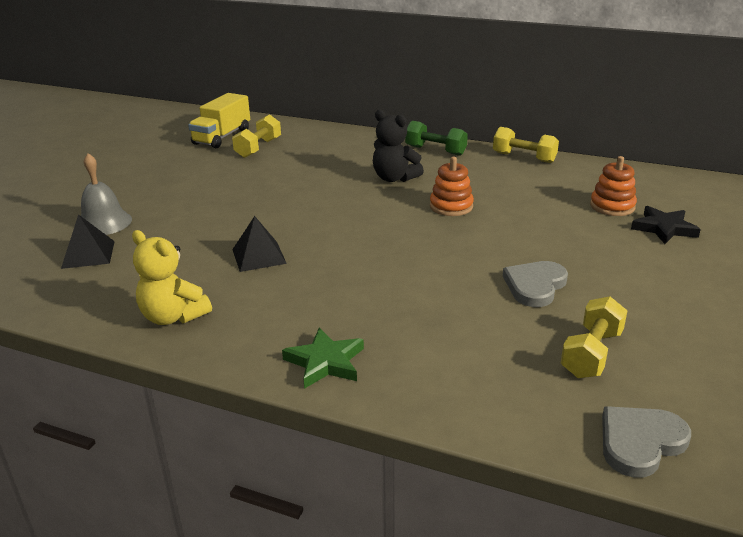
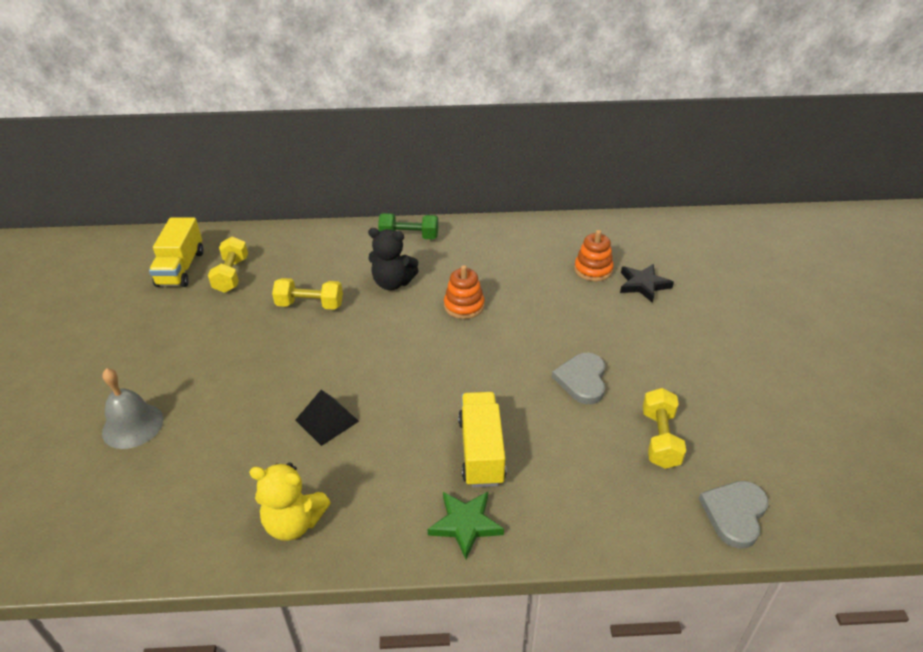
camera: 25 degrees left, 10 degrees up
black pyramid [61,214,115,269] -> none
yellow dumbbell [493,127,559,163] -> yellow dumbbell moved to [272,278,343,310]
none -> yellow truck [458,392,506,487]

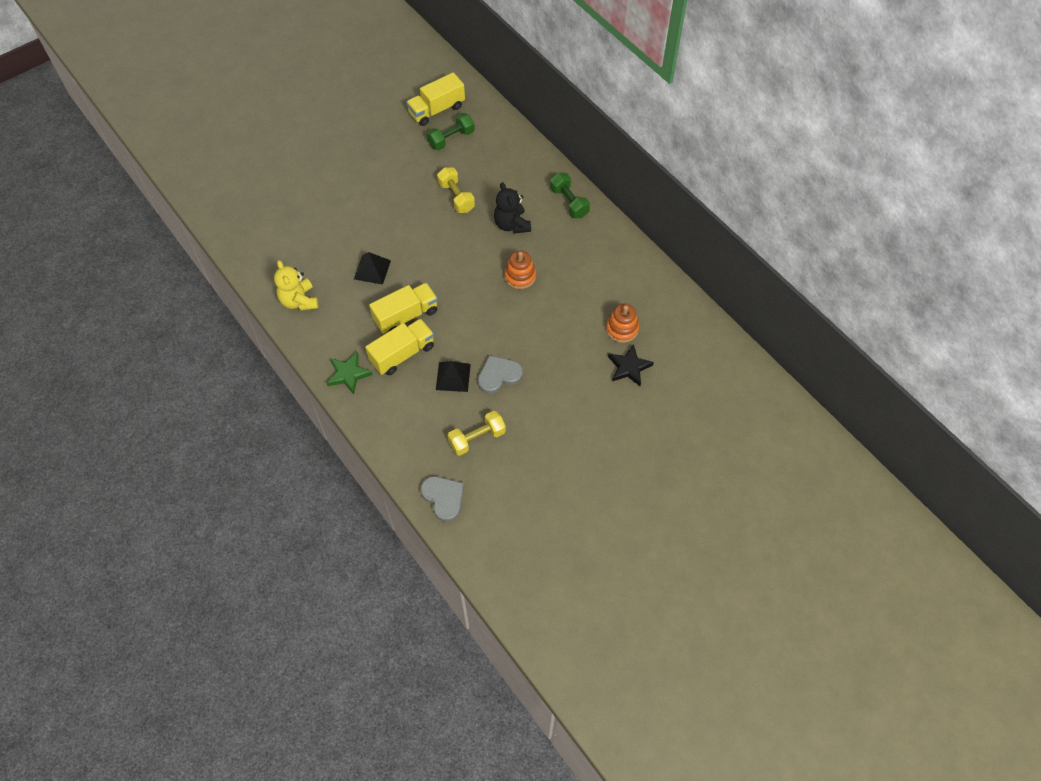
camera: 55 degrees right, 20 degrees up
grey bell [102,368,163,449] -> none
yellow dumbbell [208,237,248,293] -> green dumbbell [427,113,475,150]
grey heart [699,481,769,549] -> grey heart turned 60 degrees clockwise [420,476,464,522]
none -> yellow truck [369,283,438,334]
none -> black pyramid [436,361,471,392]

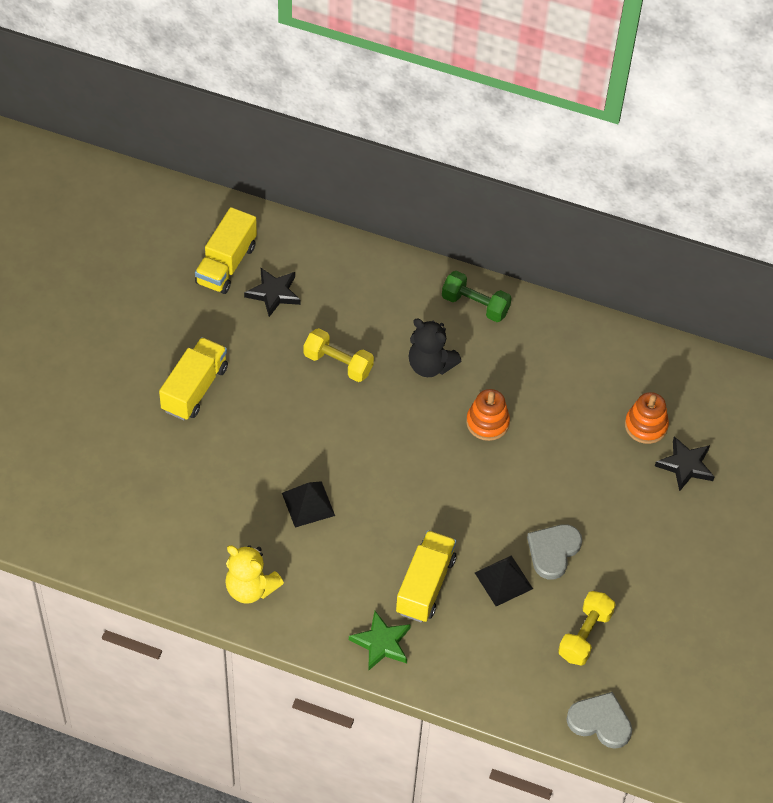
camera: 35 degrees left, 5 degrees down
yellow truck [369,283,438,334] -> yellow truck moved to [159,337,228,420]
green dumbbell [427,113,475,150] -> black star [244,268,301,317]

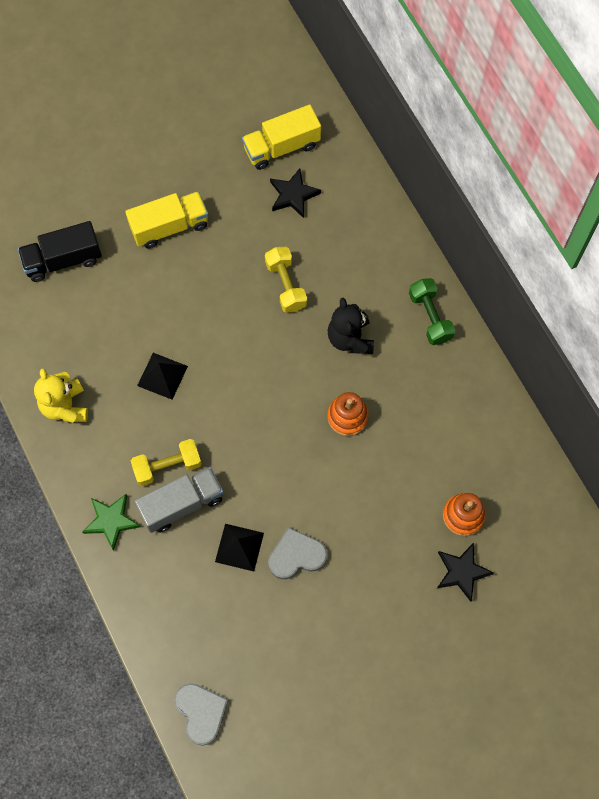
camera: 45 degrees right, 15 degrees up
yellow truck [396,530,456,622] -> grey truck [135,467,223,533]
yellow dumbbell [558,591,616,666] -> yellow dumbbell moved to [131,439,202,486]
none -> black truck [18,221,102,282]

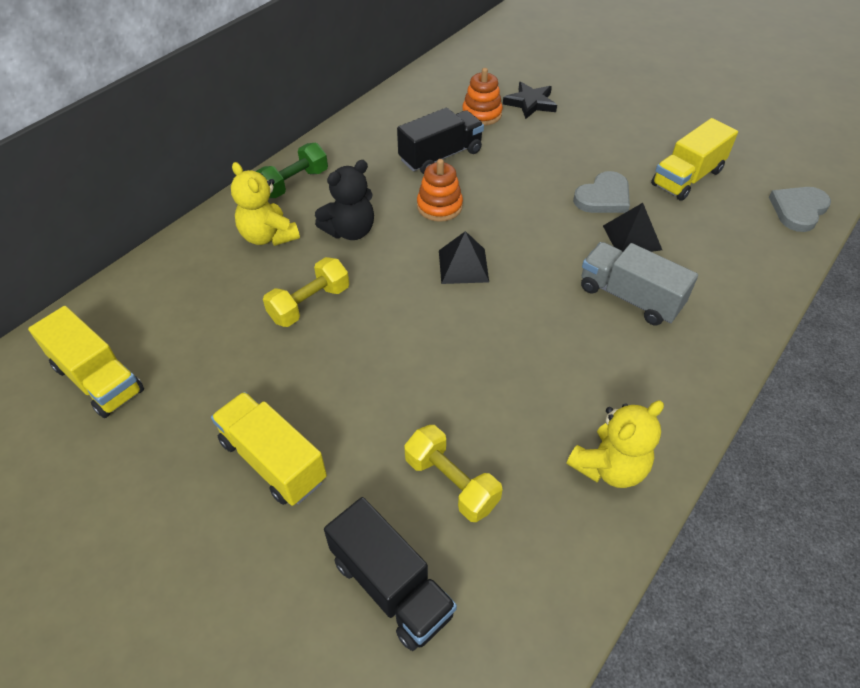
camera: 115 degrees left, 20 degrees down
green star [82,494,141,551] -> none
yellow dumbbell [131,439,202,486] -> yellow dumbbell moved to [404,425,503,522]
black pyramid [137,353,188,400] -> black pyramid moved to [439,231,489,284]
grey heart [268,527,327,579] -> grey heart turned 90 degrees counterclockwise [573,171,630,213]
black star [270,168,321,218] -> none
none -> yellow teddy bear [231,162,300,246]
none -> black truck [397,108,484,174]
none -> yellow truck [651,118,738,201]

